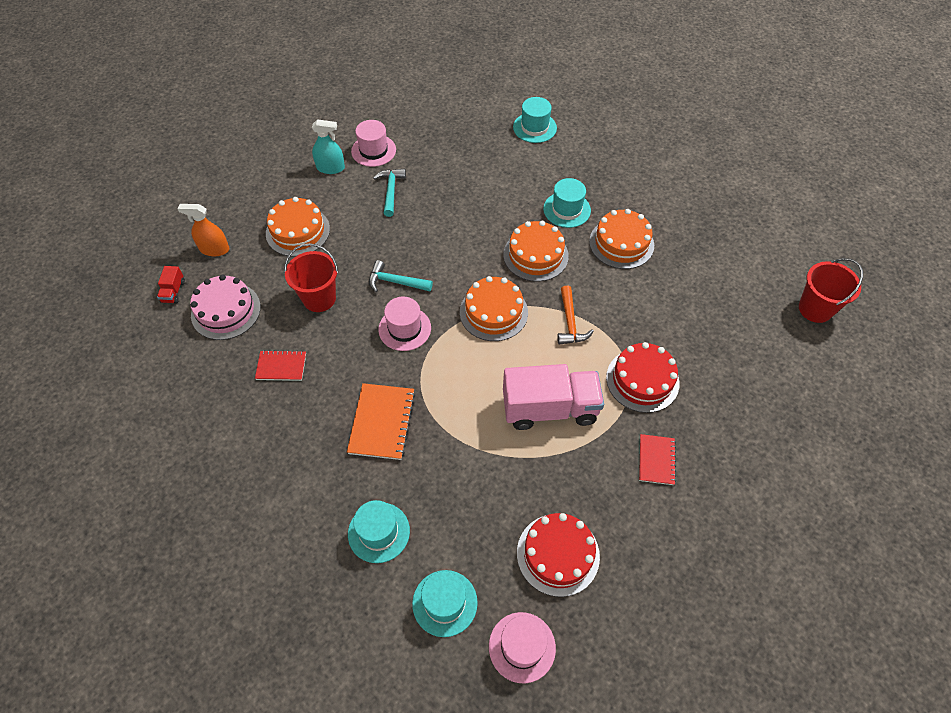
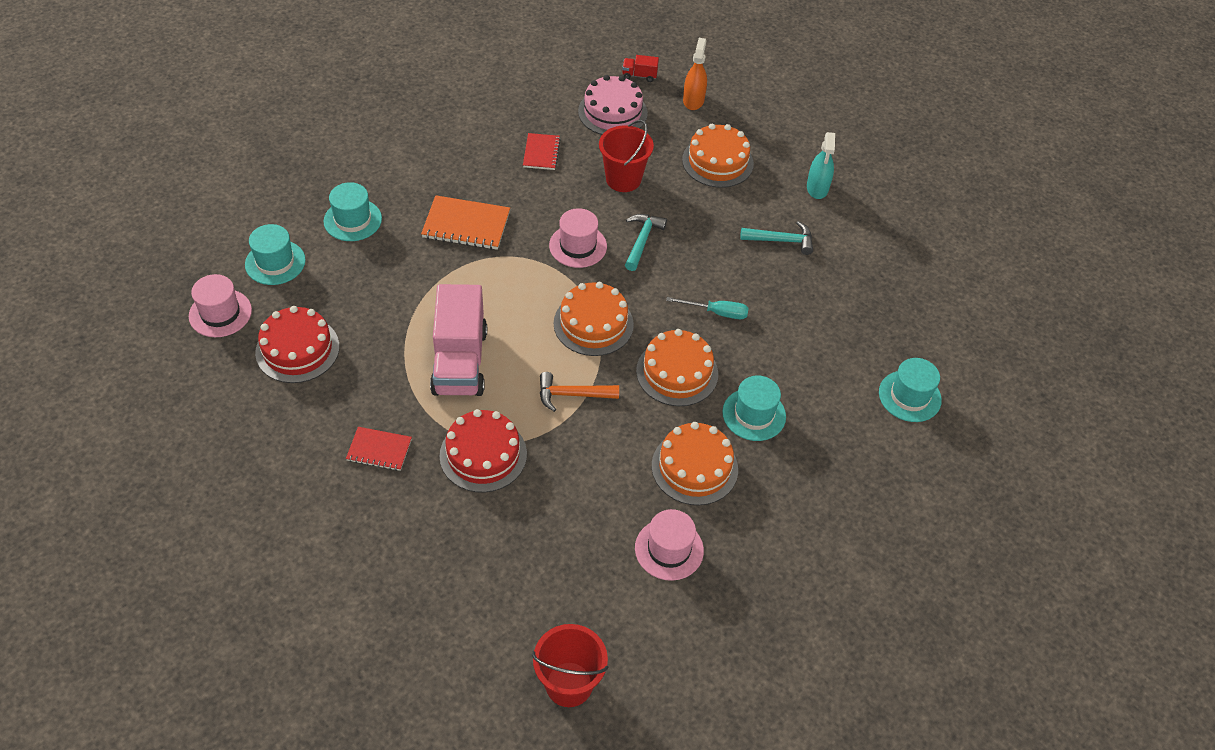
camera: 90 degrees right, 5 degrees down
pink hat [351,120,396,167] -> pink hat moved to [635,509,704,581]
none -> turquoise screwdriver [666,297,749,319]

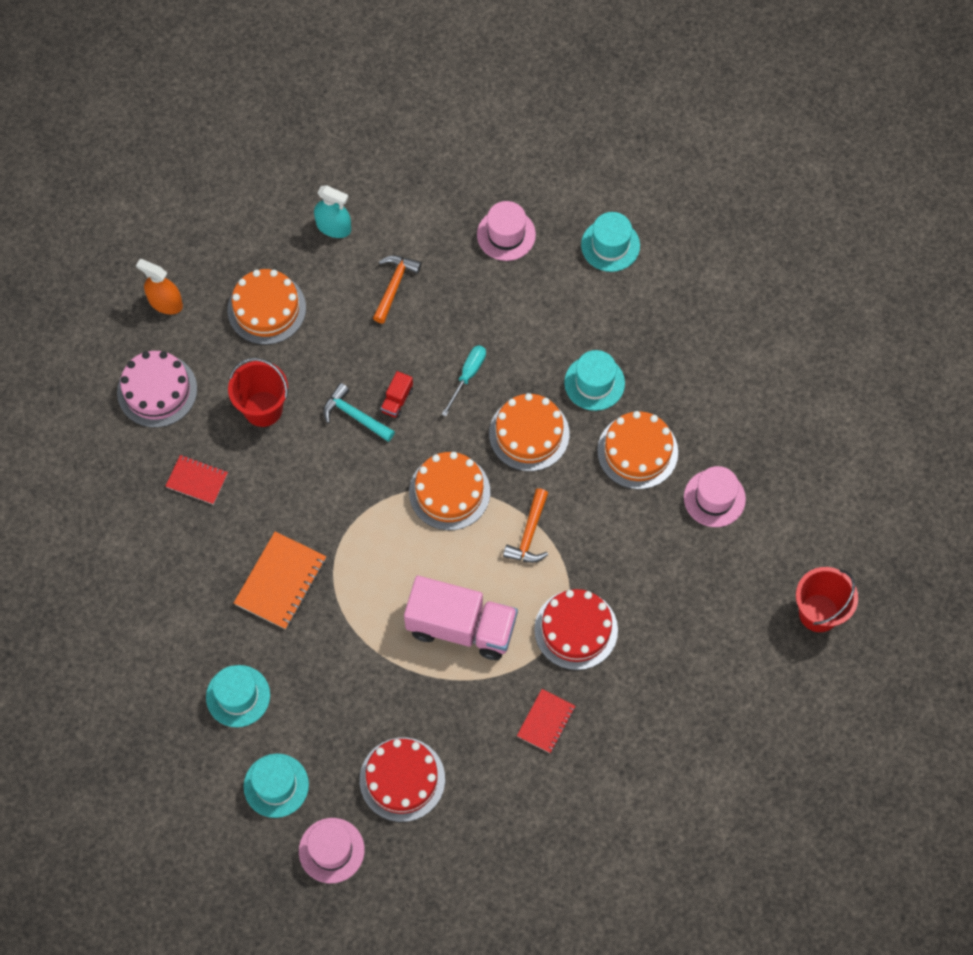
camera: 70 degrees left, 15 degrees up
pink hat [549,208,607,268] -> pink hat moved to [477,201,536,261]
red truck [622,55,659,82] -> red truck moved to [381,371,413,418]
turquoise hammer [740,221,813,255] -> orange hammer [373,256,421,323]

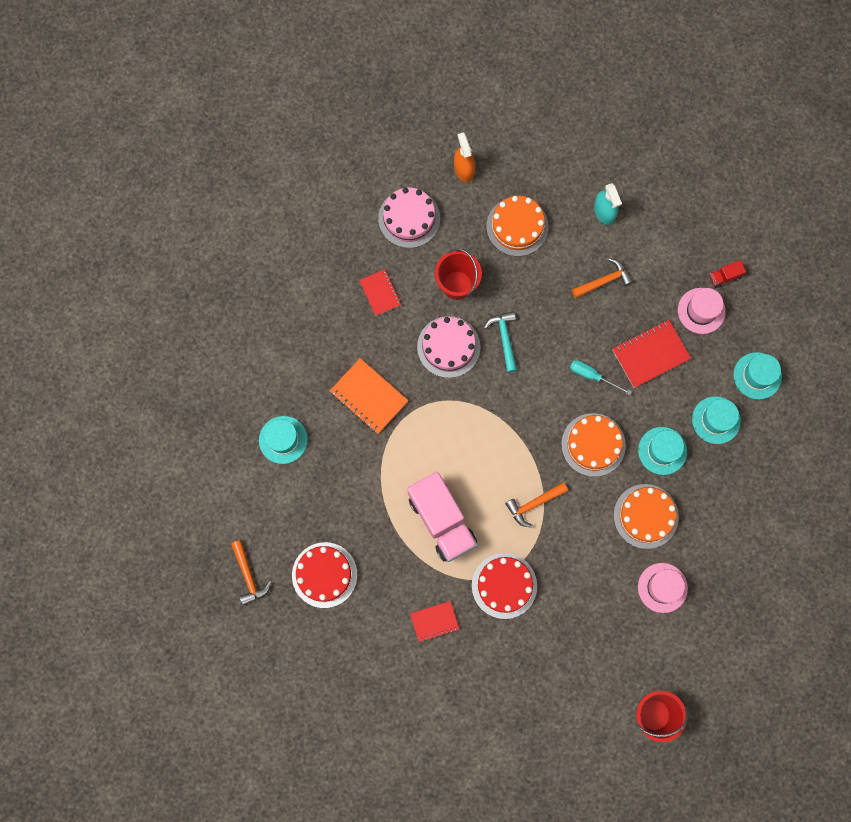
camera: 45 degrees right, 10 degrees up
orange notebook [234,532,326,630] -> orange notebook turned 60 degrees clockwise [330,358,409,434]
turquoise hat [244,754,309,818] -> turquoise hat moved to [692,396,741,444]
pink hat [299,818,365,883] -> orange hammer [231,540,272,606]
red truck [381,371,413,418] -> red truck moved to [709,260,746,288]
orange cake [409,452,490,530] -> none
turquoise screwdriver [442,345,486,416] -> turquoise screwdriver turned 135 degrees counterclockwise [570,360,632,395]
none -> pink cake [417,316,481,378]
none -> red notebook [612,320,691,388]

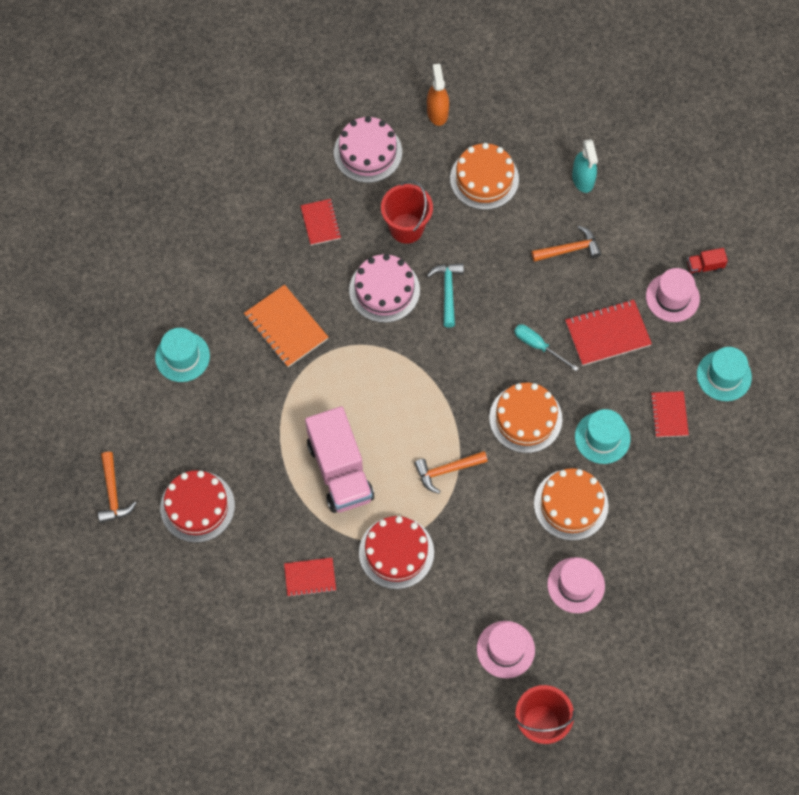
camera: 10 degrees right, 10 degrees down
turquoise hat [692,396,741,444] -> red notebook [650,391,689,437]
none -> pink hat [477,621,535,678]

